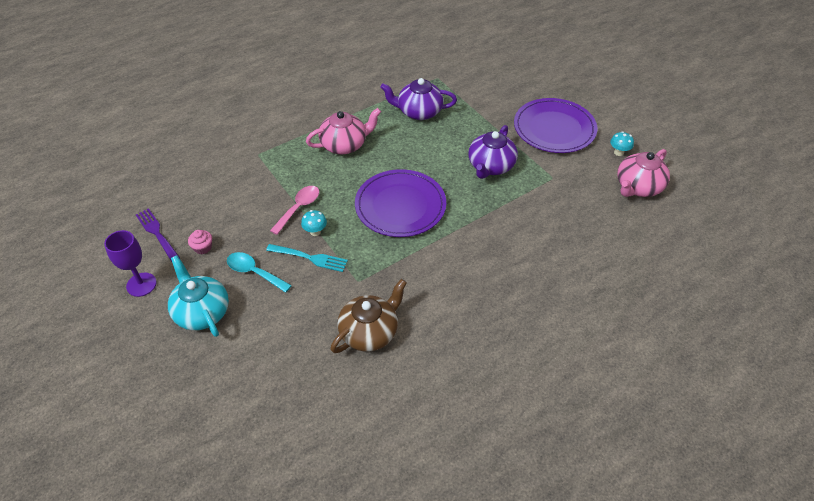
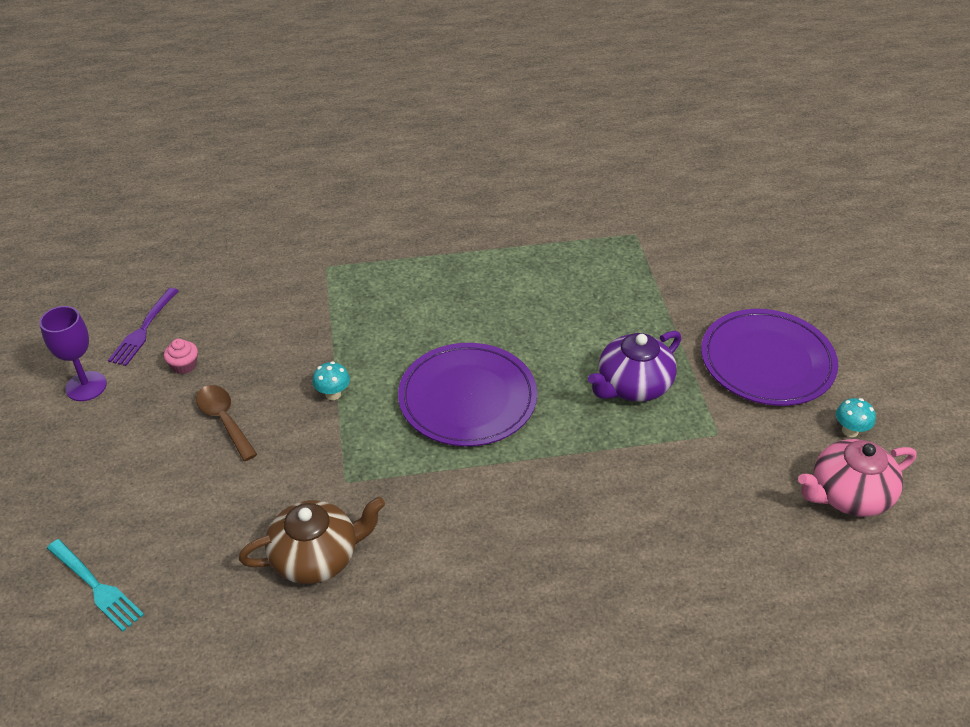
camera: 25 degrees right, 5 degrees down
purple fork [136,208,180,262] -> purple fork turned 150 degrees counterclockwise [108,288,179,366]
turquoise teapot [168,255,229,337] -> none
turquoise spoon [227,252,292,293] -> brown spoon [196,385,258,461]
turquoise fork [266,244,348,272] -> turquoise fork moved to [47,539,144,631]
pink spoon [270,186,319,235] -> none
pink teapot [306,108,381,154] -> none
purple teapot [380,78,457,120] -> none

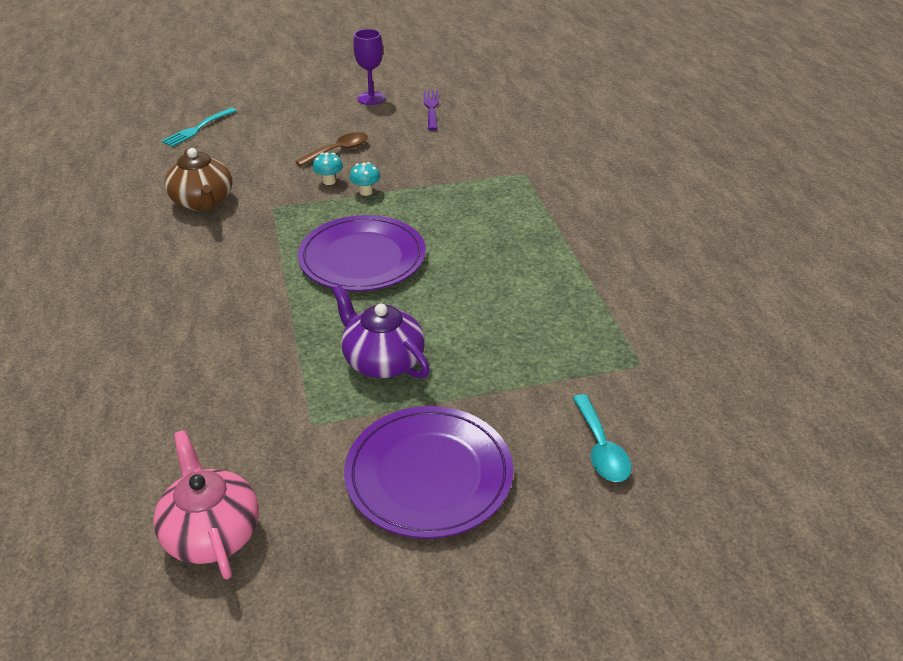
camera: 85 degrees right, 5 degrees down
purple fork [108,288,179,366] -> purple fork turned 75 degrees clockwise [423,90,439,131]
pink cupcake [164,339,198,374] -> none
turquoise mushroom [836,398,876,437] -> turquoise mushroom moved to [313,152,343,185]
none -> turquoise spoon [573,394,631,482]

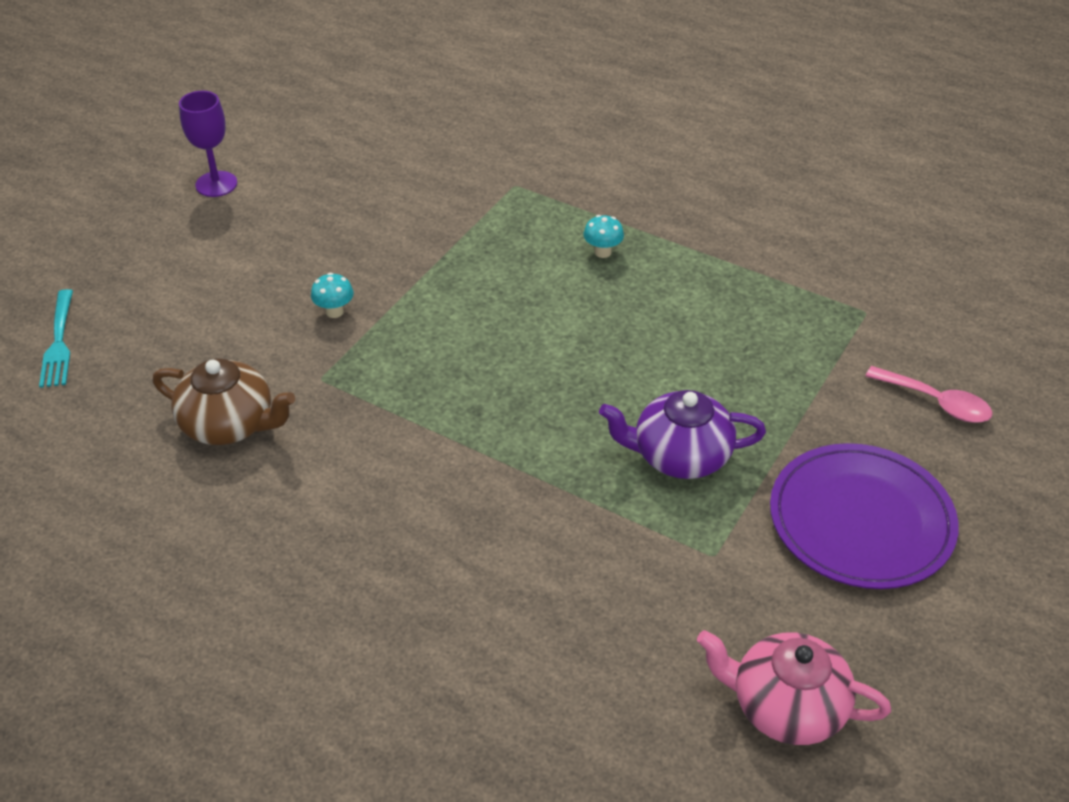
camera: 45 degrees left, 5 degrees up
brown spoon [295,132,368,166] -> none
purple plate [298,215,426,291] -> none
turquoise mushroom [350,162,380,196] -> turquoise mushroom moved to [584,215,624,258]
purple fork [423,90,439,131] -> none
turquoise spoon [573,394,631,482] -> pink spoon [865,366,992,423]

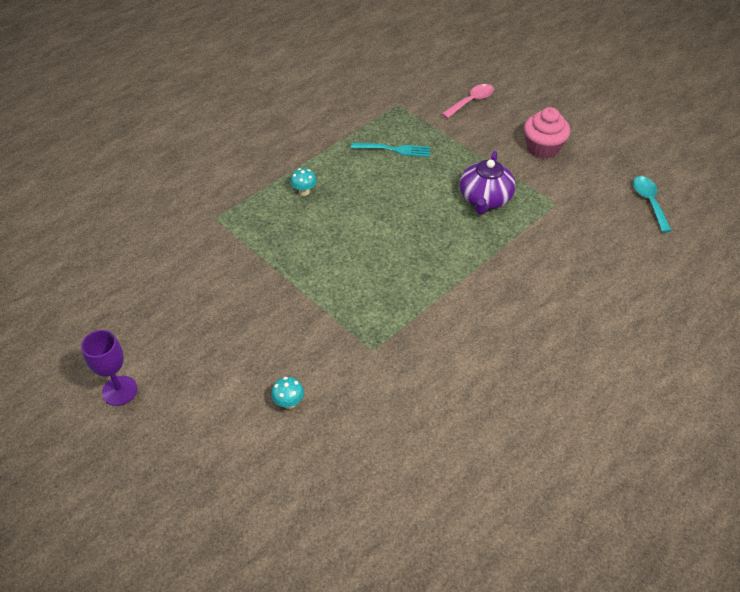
camera: 75 degrees left, 5 degrees up
turquoise fork [39,289,73,388] -> turquoise fork moved to [351,143,430,157]
brown teapot [152,358,295,445] -> none
turquoise mushroom [311,273,354,318] -> turquoise mushroom moved to [271,377,304,409]
pink teapot [697,630,891,745] -> turquoise spoon [633,176,672,233]
purple plate [770,443,959,589] -> pink cupcake [524,107,570,159]

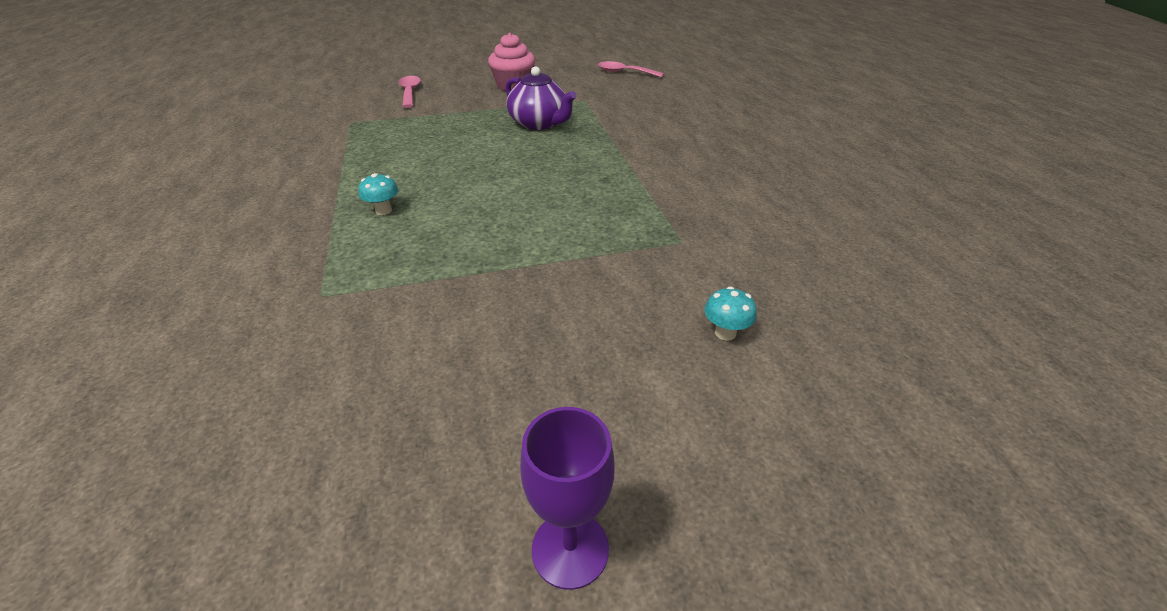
camera: 60 degrees left, 10 degrees down
turquoise fork [351,143,430,157] -> none
turquoise spoon [633,176,672,233] -> pink spoon [598,61,664,77]

